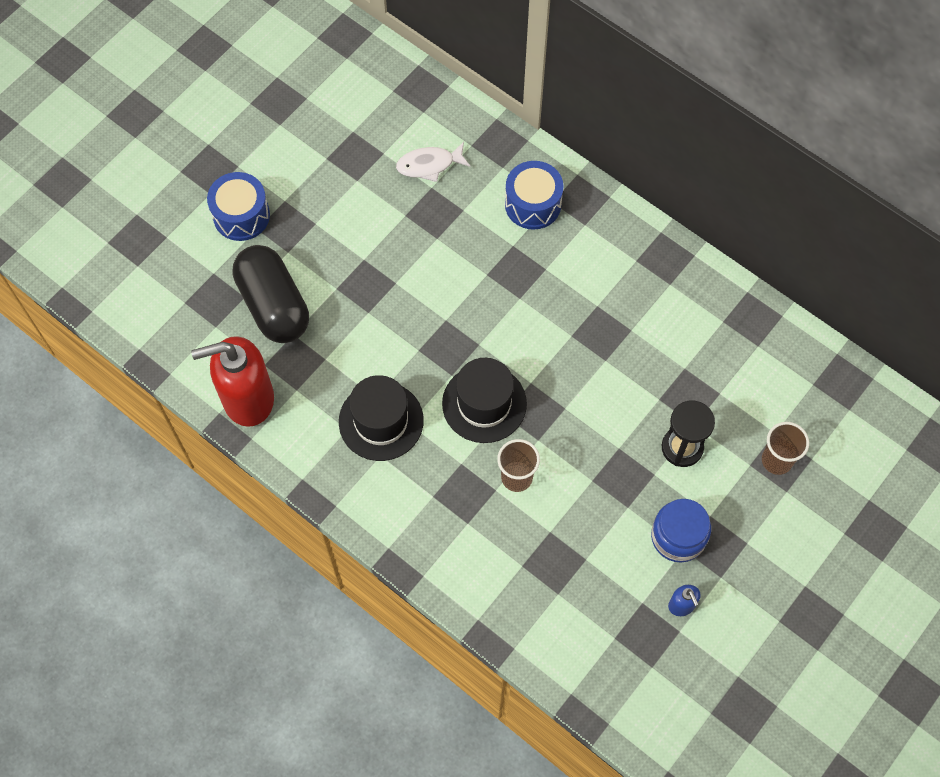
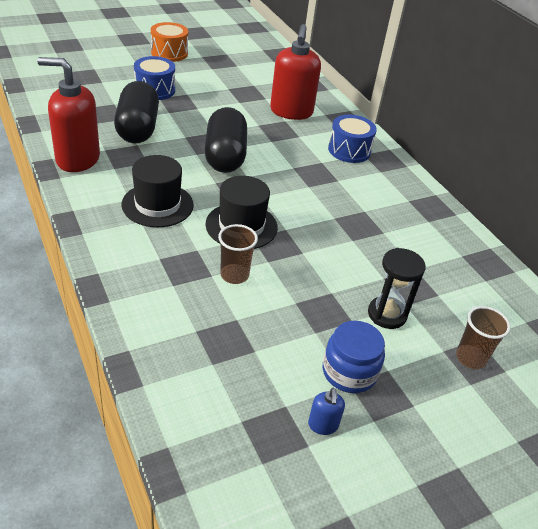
camera: 20 degrees right, 25 degrees down
white fish [396,142,471,182] -> red soap dispenser [270,24,321,120]
none -> orange drum [151,22,188,62]
none -> black capsule [205,107,247,173]

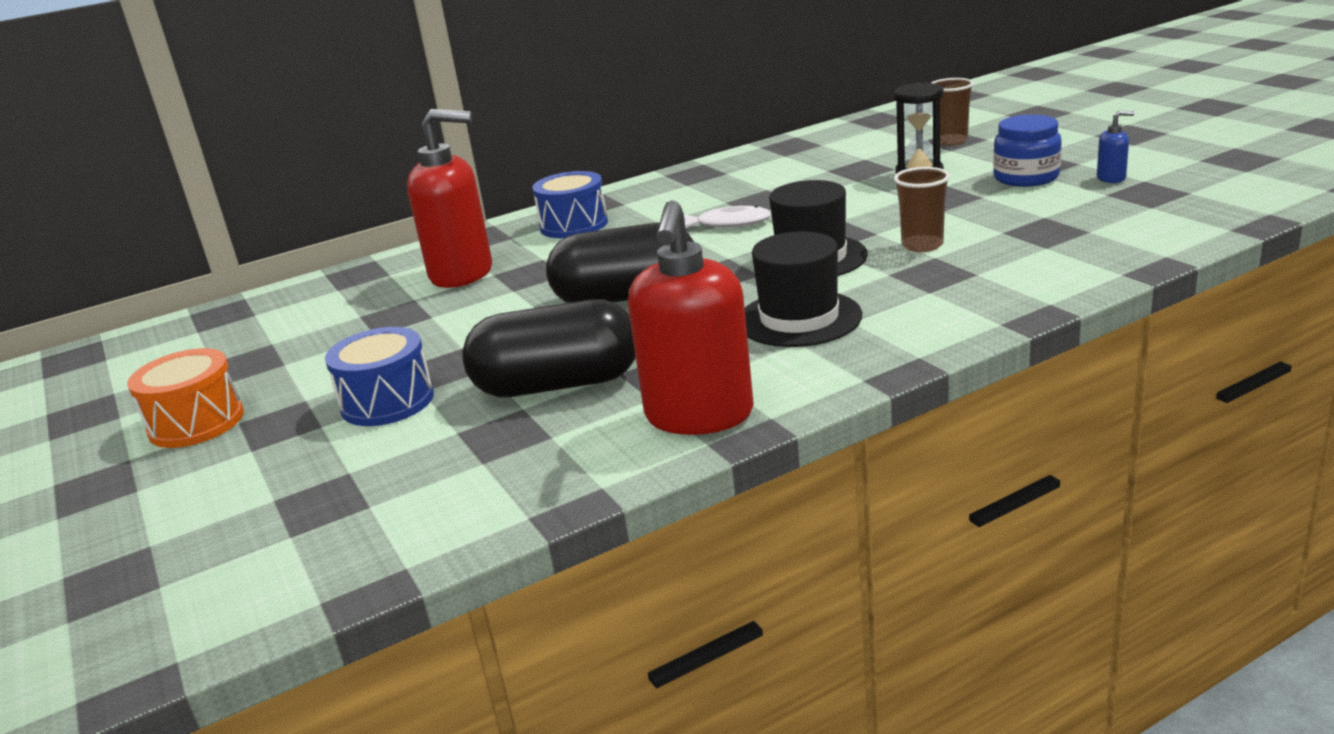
camera: 85 degrees left, 15 degrees down
none -> white fish [684,205,771,228]

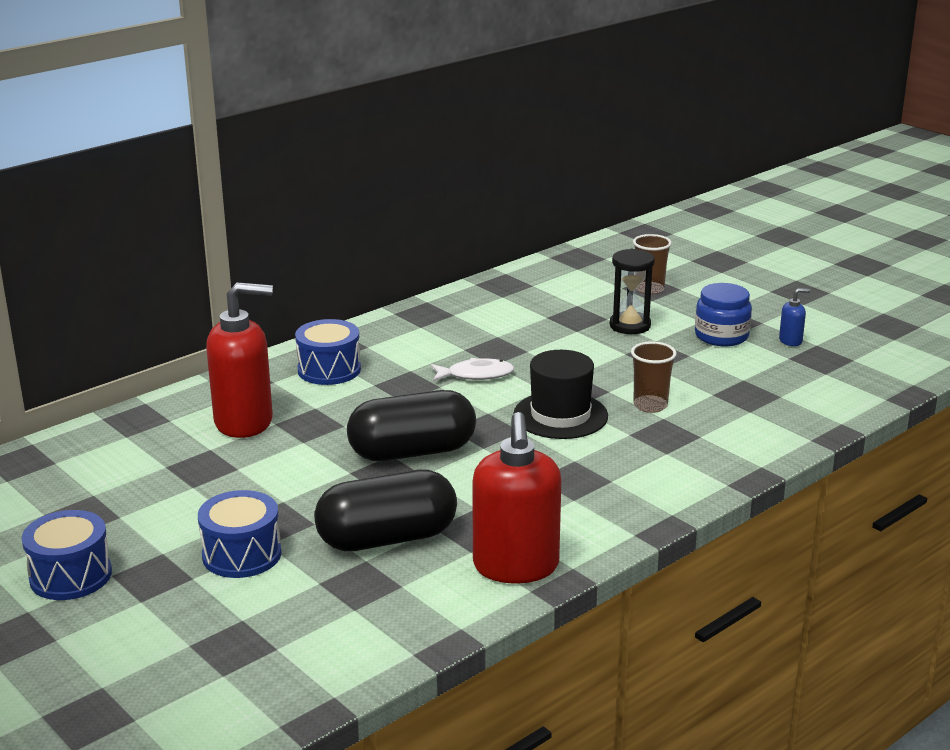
camera: 15 degrees left, 0 degrees up
orange drum [127,348,244,448] -> blue drum [21,510,112,600]
black hat [745,231,862,347] -> none

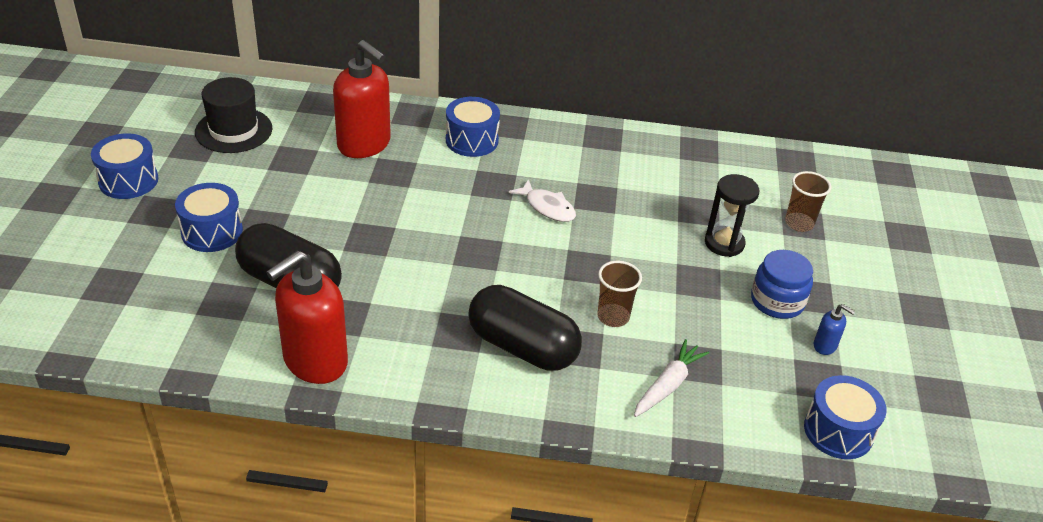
camera: 45 degrees right, 15 degrees up
black capsule [347,390,476,461] -> black capsule moved to [468,285,582,371]
black hat [513,350,608,439] -> black hat moved to [195,77,272,153]
none -> white carrot [634,339,709,417]
none -> blue drum [804,375,887,459]

